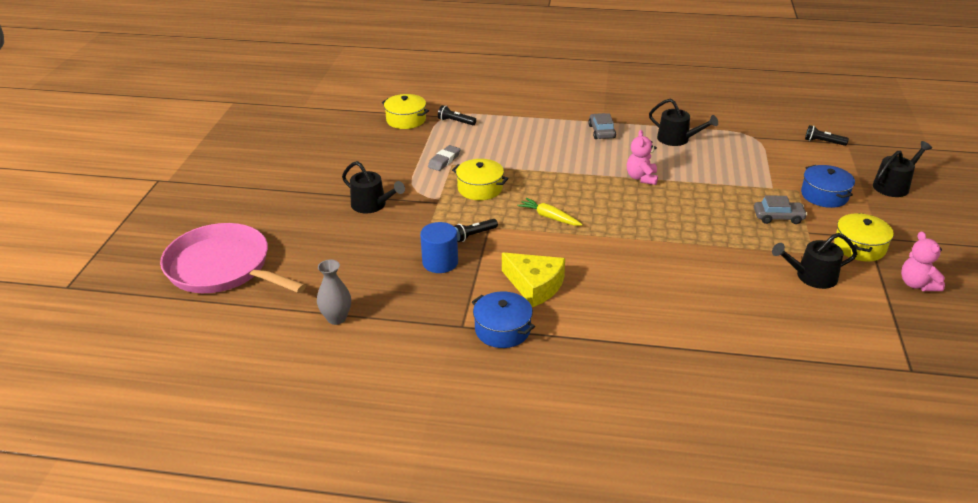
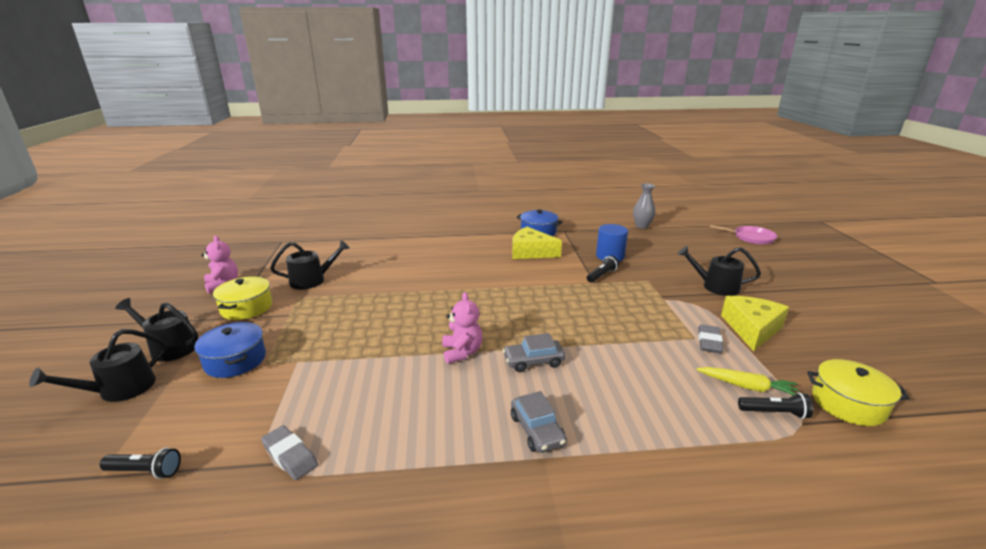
camera: 165 degrees right, 10 degrees down
pink pan [160,223,306,293] -> pink pan [710,225,777,245], size x0.51
yellow pot [452,159,509,200] -> none
yellow carrot [517,198,583,226] -> yellow carrot moved to [696,367,799,395]
black watering can [649,99,718,146] -> black watering can moved to [115,298,198,362]
grey car [754,195,807,224] -> grey car moved to [503,333,565,372]
none -> grey eraser [261,425,318,480]
none -> yellow cheese [721,296,789,351]

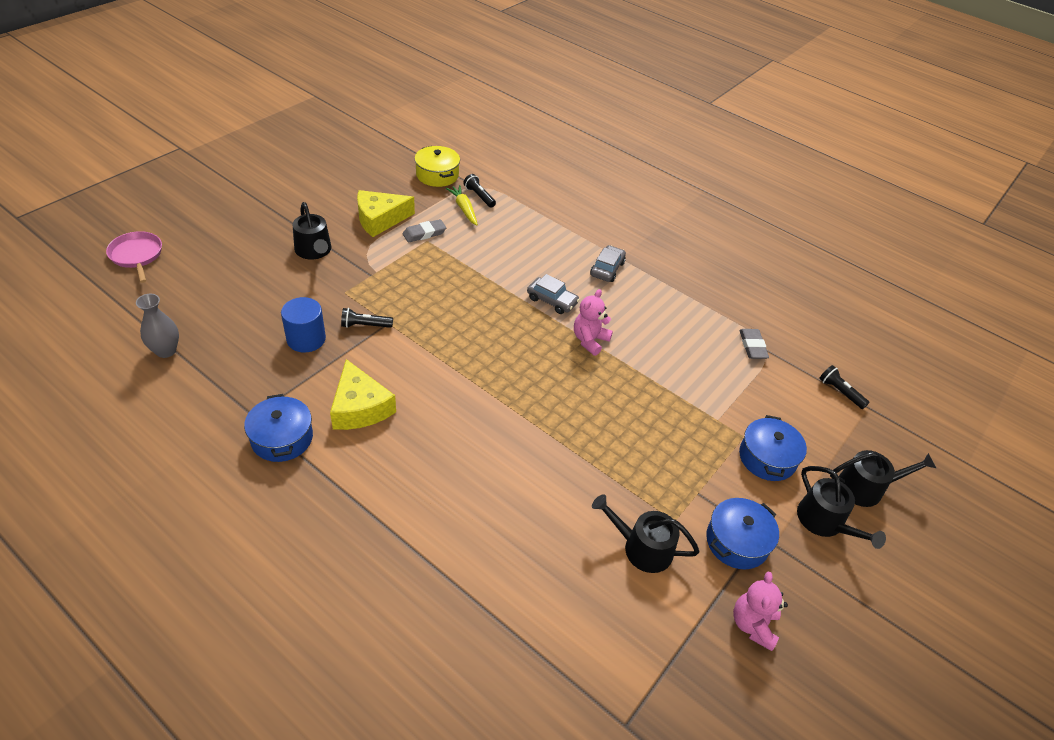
camera: 140 degrees left, 20 degrees up
yellow pot [213,276,272,320] -> blue pot [706,498,779,569]

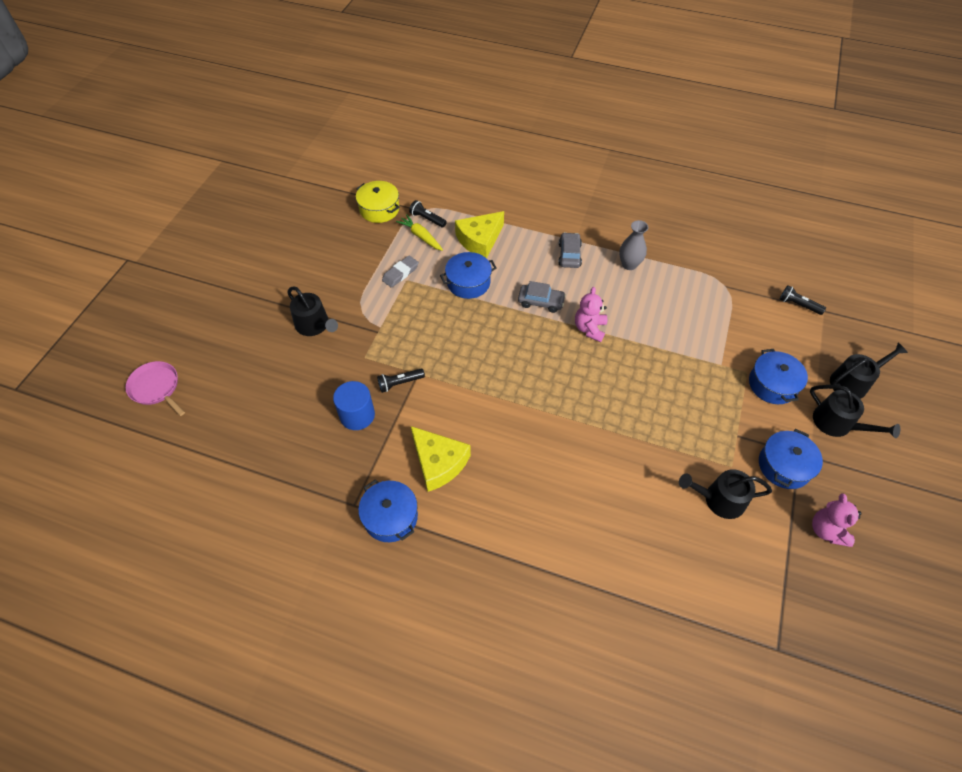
camera: 15 degrees left, 10 degrees up
grey vase [136,294,179,358] -> grey vase moved to [619,220,648,270]
yellow cheese [357,190,415,237] -> yellow cheese moved to [455,211,504,259]
grey eraser [739,329,769,359] -> none
none -> blue pot [440,252,496,299]

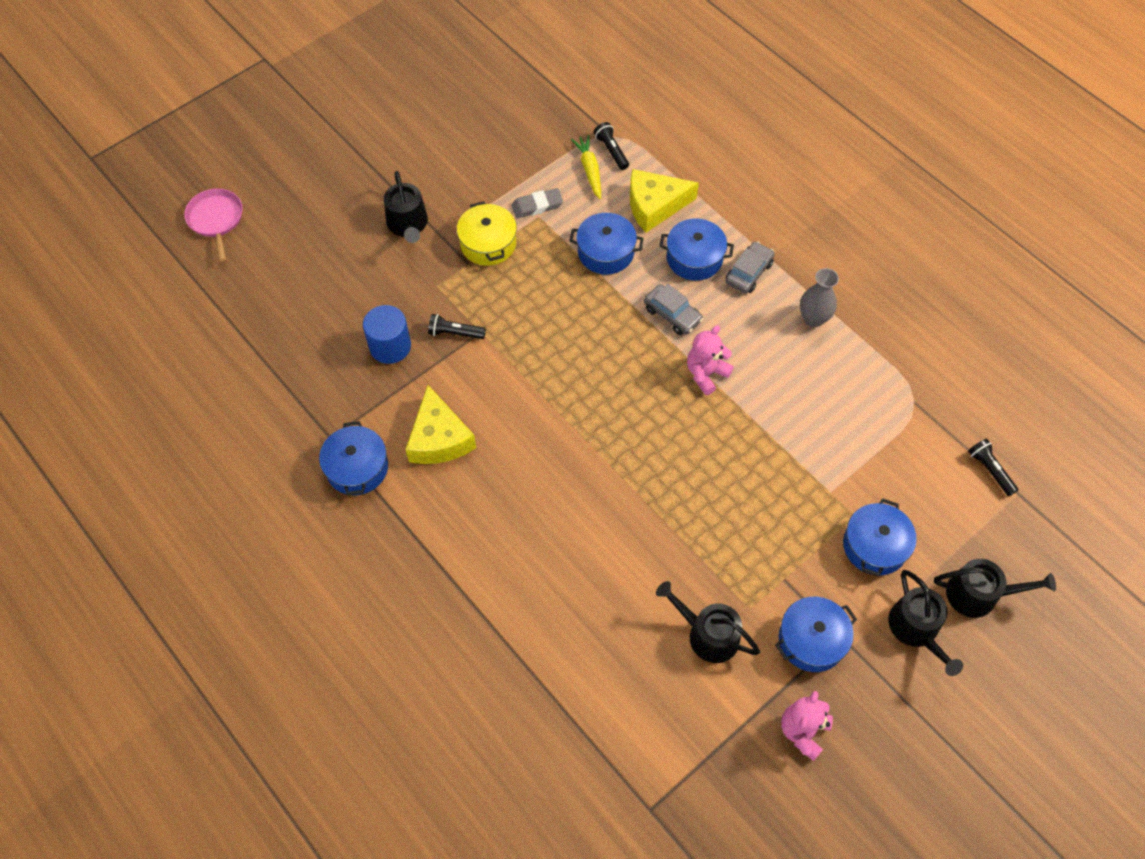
camera: 30 degrees right, 5 degrees up
yellow pot [356,181,399,223] -> yellow pot moved to [457,201,517,266]
none -> blue pot [659,218,734,281]

